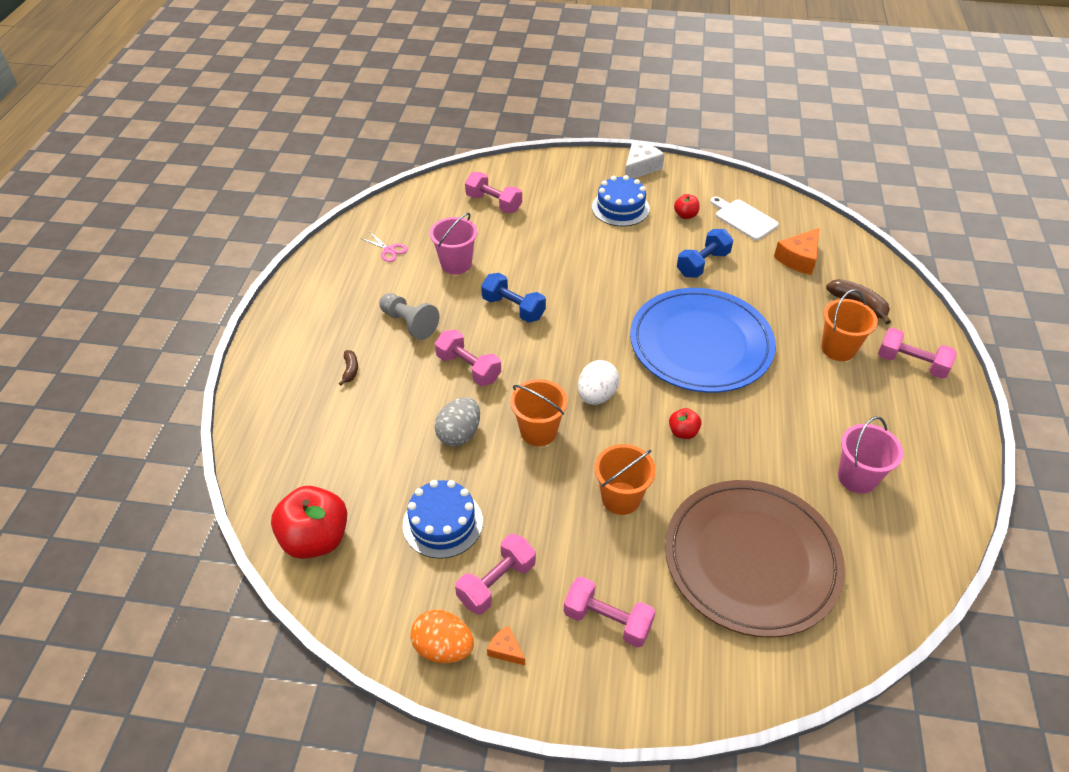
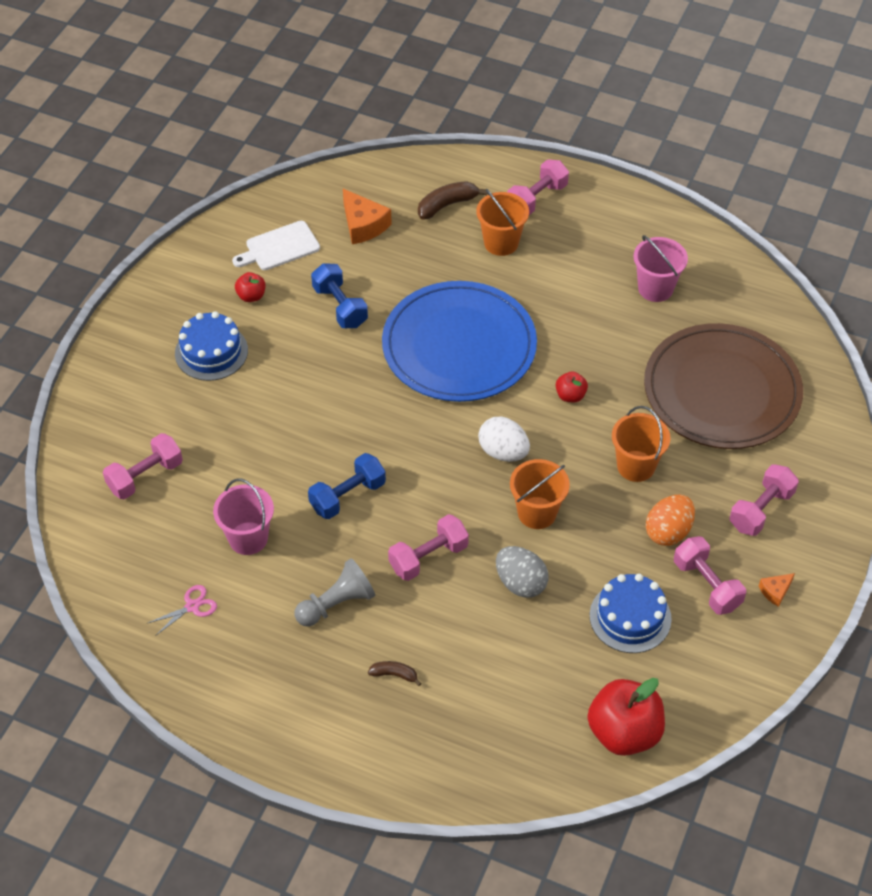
camera: 75 degrees left, 5 degrees up
orange egg [410,610,474,663] -> orange egg moved to [646,495,695,546]
white cheese [625,141,665,179] -> none

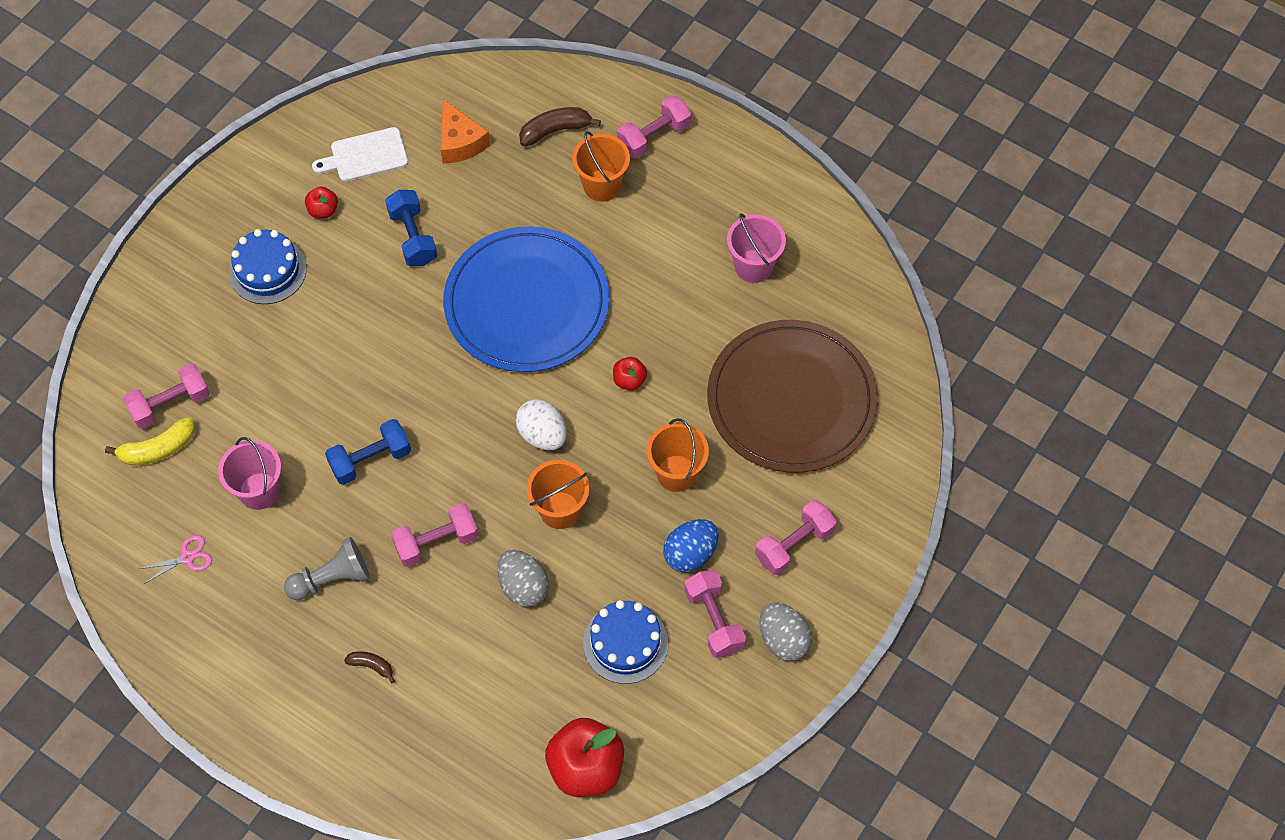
camera: 10 degrees right, 10 degrees up
orange egg [646,495,695,546] -> blue egg [663,519,719,572]
orange cheese [759,573,795,607] -> grey egg [759,602,812,661]
none -> yellow banana [105,417,195,466]

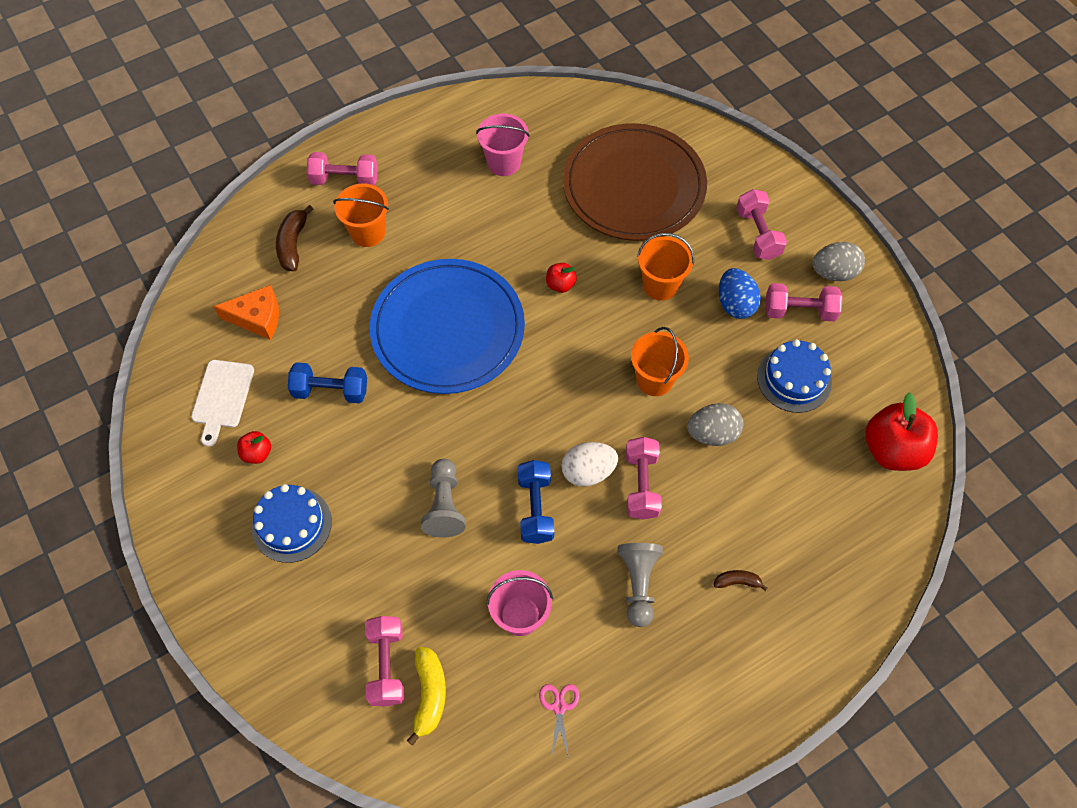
camera: 65 degrees left, 0 degrees up
brown banana [344,651,395,684] -> brown banana turned 45 degrees clockwise [713,570,767,591]
white egg [516,399,567,450] -> white egg moved to [561,442,618,487]
pink dumbbell [617,95,691,159] -> pink dumbbell turned 75 degrees counterclockwise [307,152,378,185]
none -> grey pawn [421,459,466,538]

